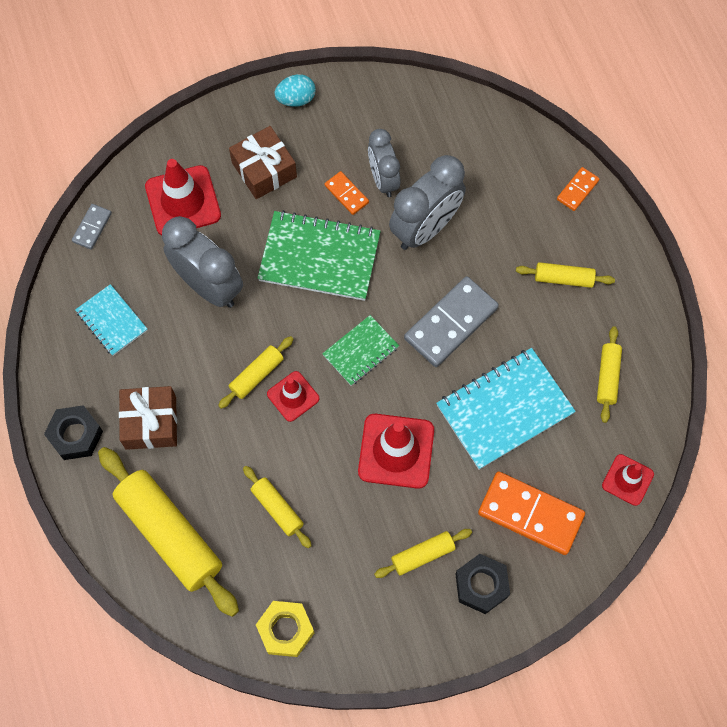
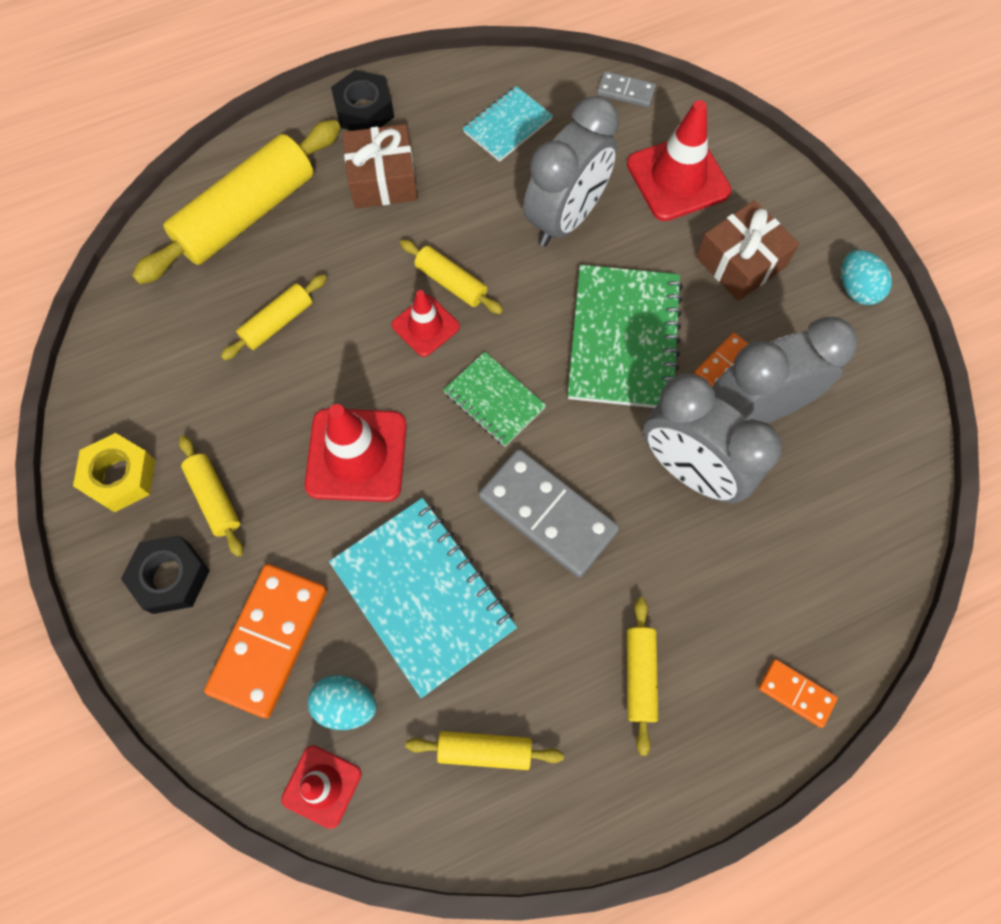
camera: 85 degrees right, 0 degrees up
yellow nut [256,601,314,657] -> yellow nut moved to [73,433,155,512]
grey clock [368,129,400,197] -> grey clock [713,317,858,423], size x1.54
none -> turquoise egg [308,675,377,730]

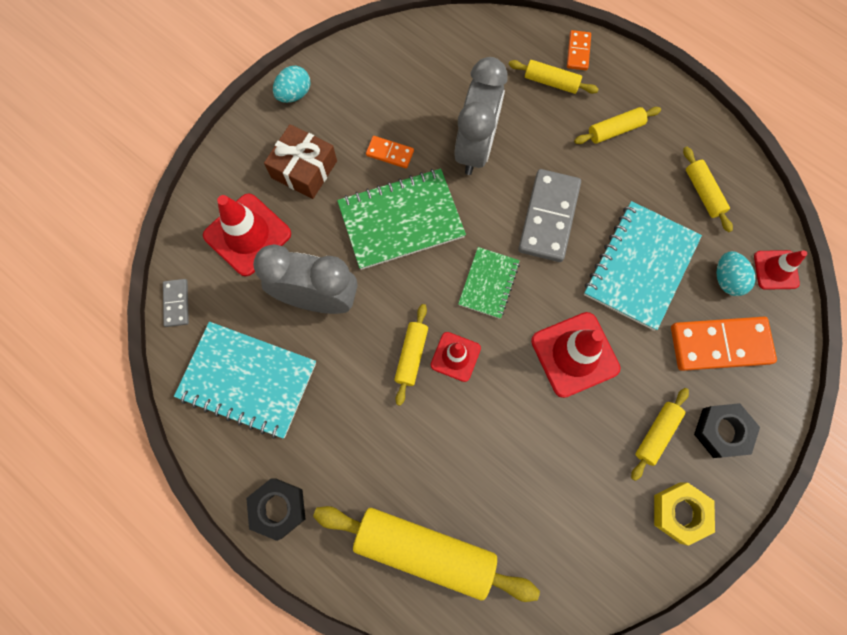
camera: 115 degrees left, 5 degrees up
yellow rolling pin [221,274,327,360] -> yellow rolling pin moved to [508,60,599,94]
brown gift [342,124,418,208] -> none
turquoise notebook [463,86,553,162] -> turquoise notebook [174,322,316,439], size x1.76
grey clock [713,317,858,423] -> none

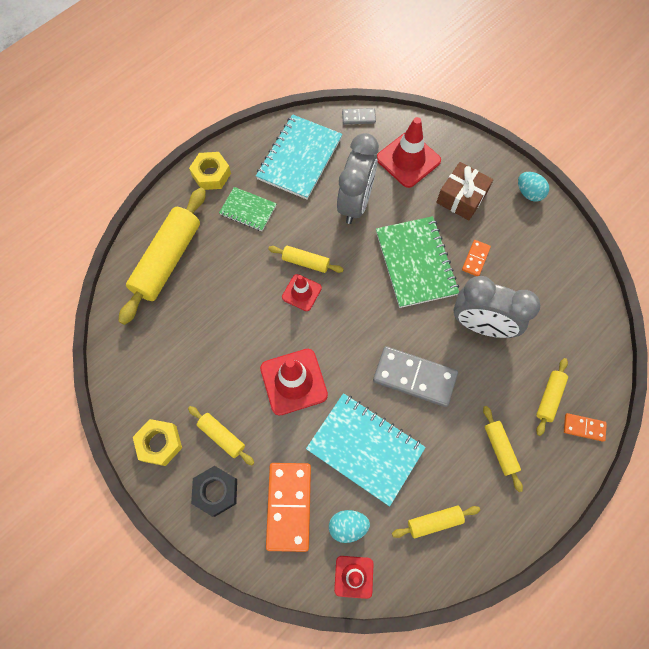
camera: 95 degrees right, 5 degrees down
black nut [246,478,305,541] -> yellow nut [189,152,231,190]
green notebook [458,247,520,319] -> green notebook moved to [219,187,277,231]

